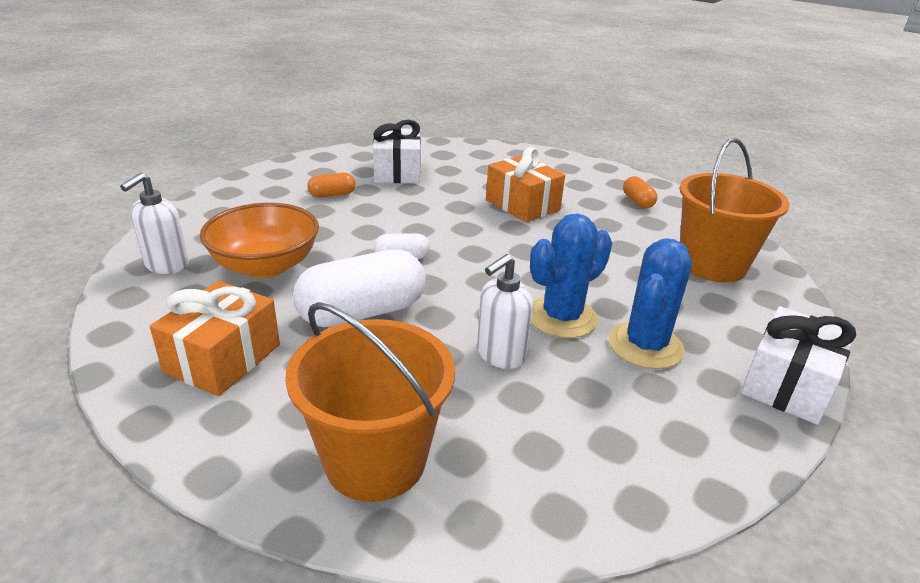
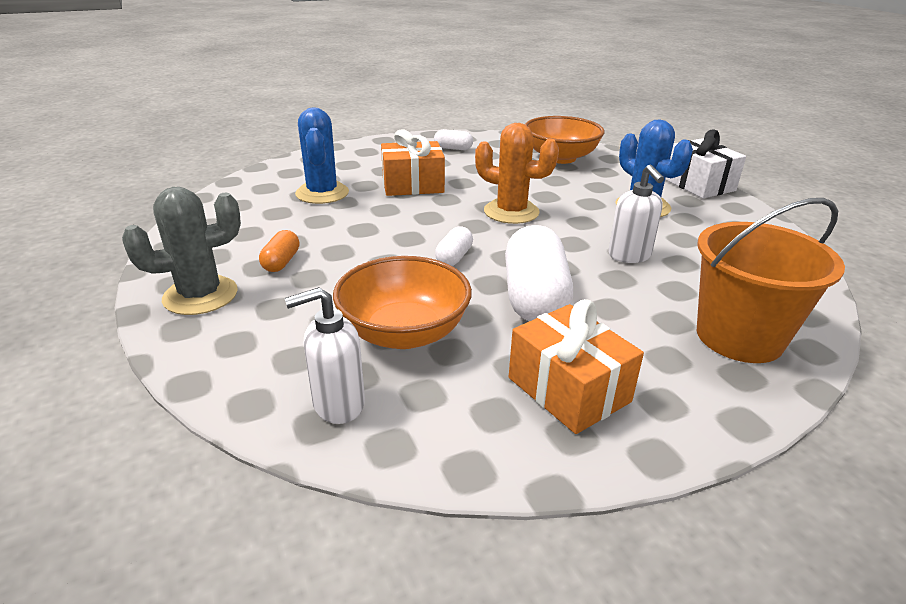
camera: 60 degrees left, 0 degrees up
white soap dispenser [120,173,189,274] -> white soap dispenser turned 105 degrees clockwise [284,287,365,424]
white gift [373,120,421,183] -> none
blue cactus [530,213,612,338] -> blue cactus moved to [295,107,349,204]
orange capsule [623,176,657,208] -> white capsule [434,129,473,150]
orange bucket [679,138,789,282] -> orange bowl [525,116,604,164]
none -> grey cactus [122,187,241,315]
none -> orange cactus [475,123,559,224]

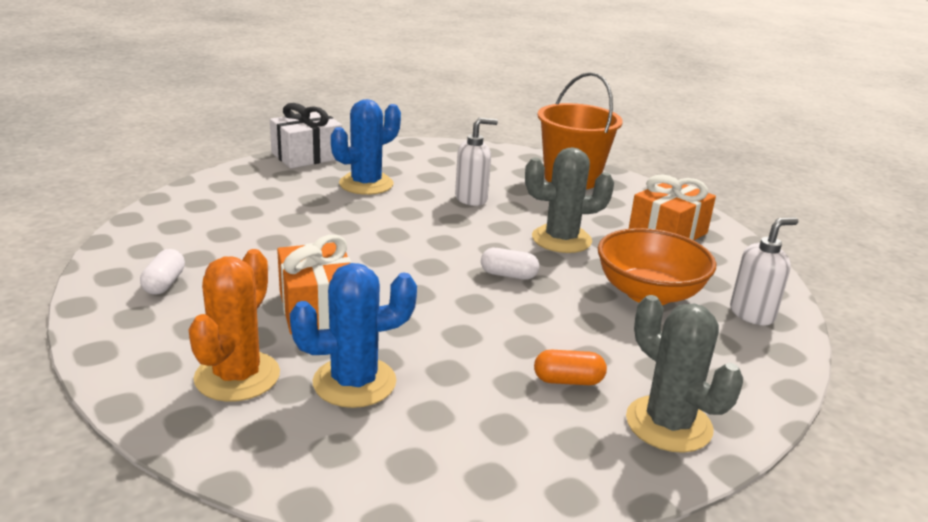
camera: 100 degrees left, 5 degrees down
white soap dispenser [284,287,365,424] -> white soap dispenser turned 90 degrees counterclockwise [730,217,799,325]
orange cactus [475,123,559,224] -> orange cactus moved to [189,249,280,402]
white capsule [505,225,573,321] -> grey cactus [525,147,614,253]
orange bowl [525,116,604,164] -> none

